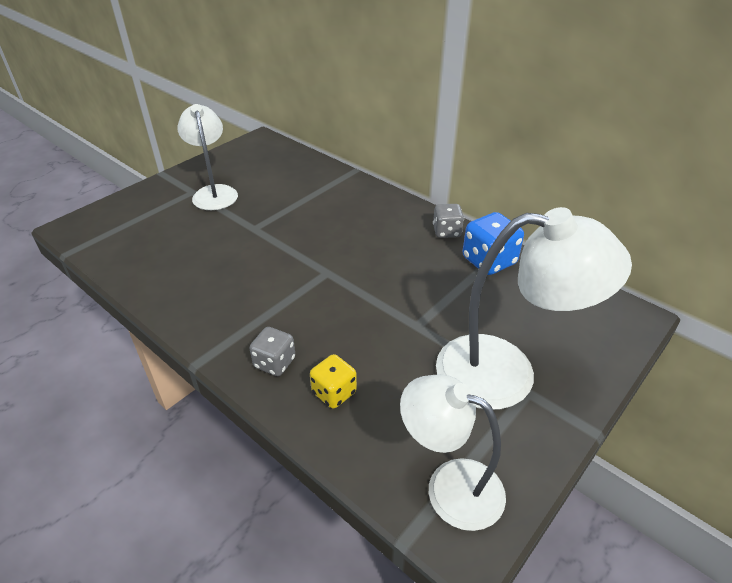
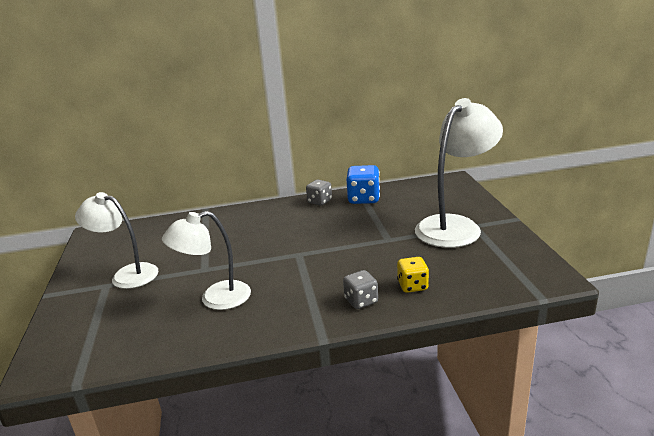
camera: 50 degrees left, 15 degrees down
white lamp [400,374,506,531] -> white lamp moved to [162,211,251,310]

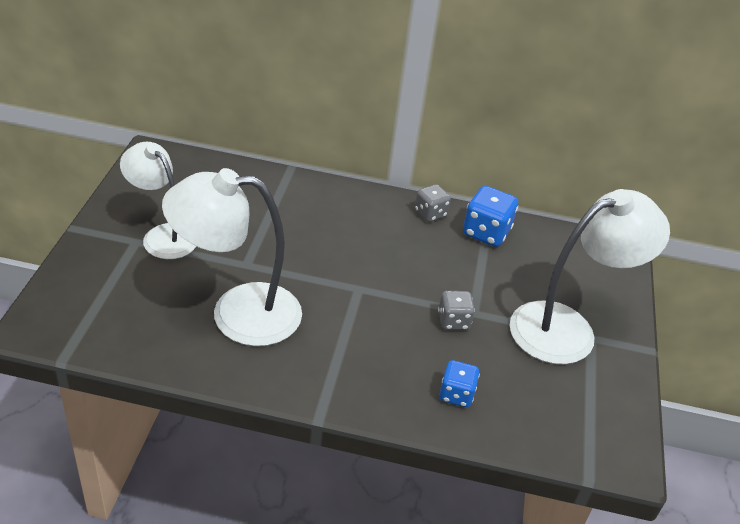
camera: 15 degrees right, 15 degrees up
white lamp [162,211,251,310] -> white lamp [162,168,302,346], size x1.52
grey dice [343,270,378,309] -> grey dice moved to [438,291,475,330]
yellow dice [397,257,429,293] -> blue dice [439,360,480,407]

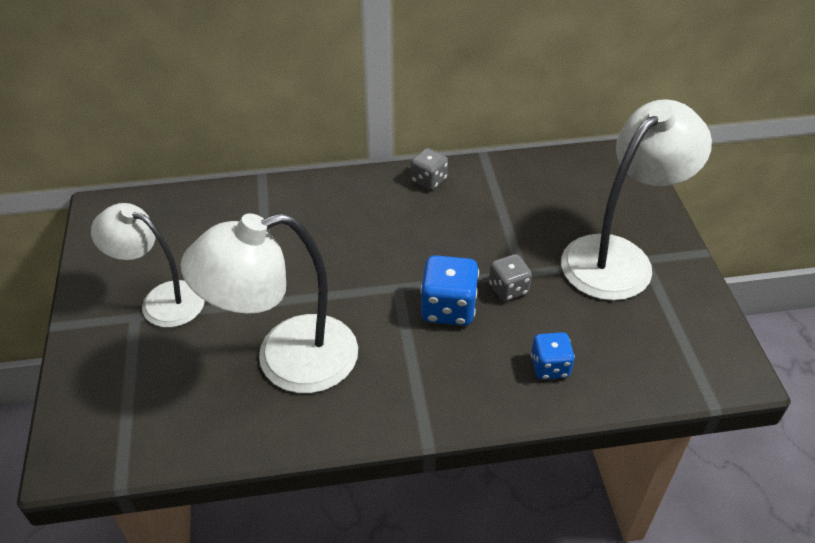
camera: 15 degrees left, 5 degrees up
blue dice [463,186,518,247] -> blue dice moved to [420,255,479,326]

